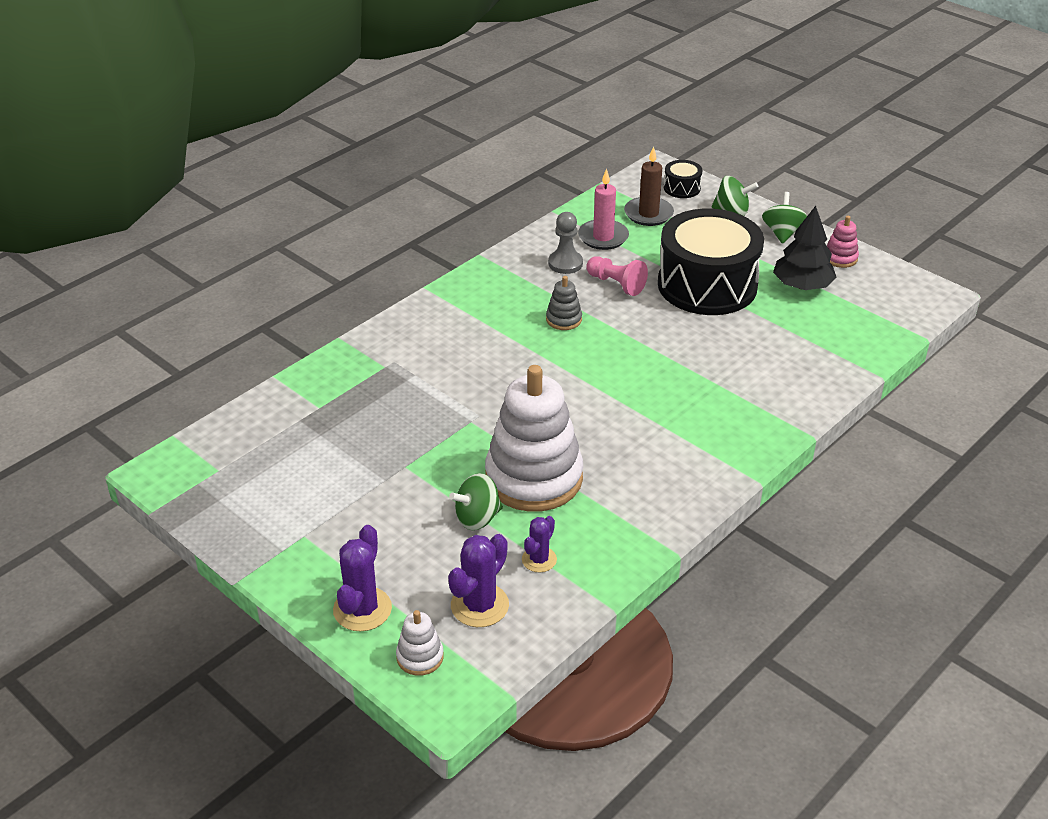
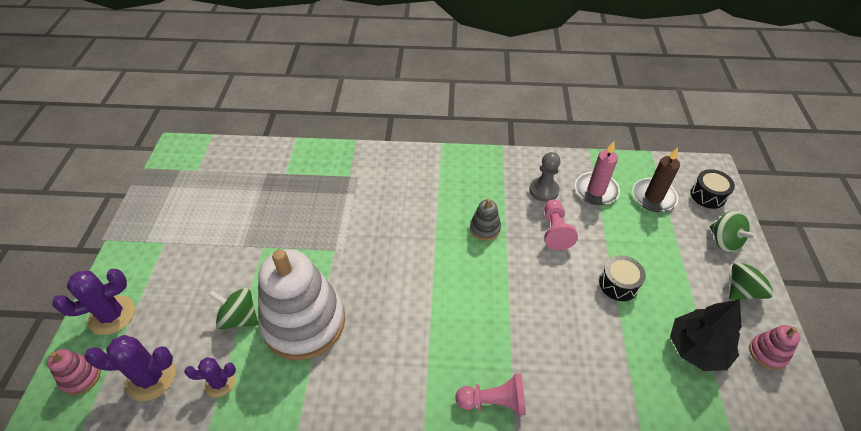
camera: 50 degrees right, 10 degrees up
white stacking toy [396,610,444,676] -> pink stacking toy [47,349,101,395]
black drum [658,209,764,315] -> black drum [599,255,646,301], size x0.41
none -> pink pawn [455,373,526,415]

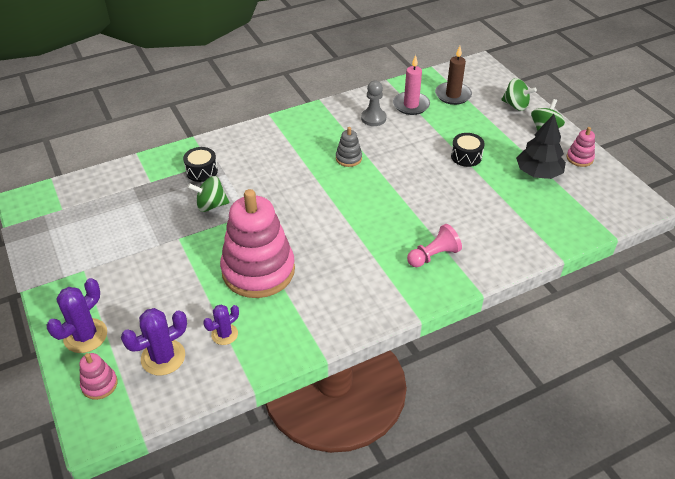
camera: 30 degrees left, 5 degrees down
green spinning top [209,288,258,329] -> green spinning top moved to [188,176,229,212]
white stacking toy [258,249,345,360] -> pink stacking toy [220,189,295,298]
pink pawn [544,199,578,250] -> none
black drum [690,169,735,209] -> black drum moved to [183,147,218,182]

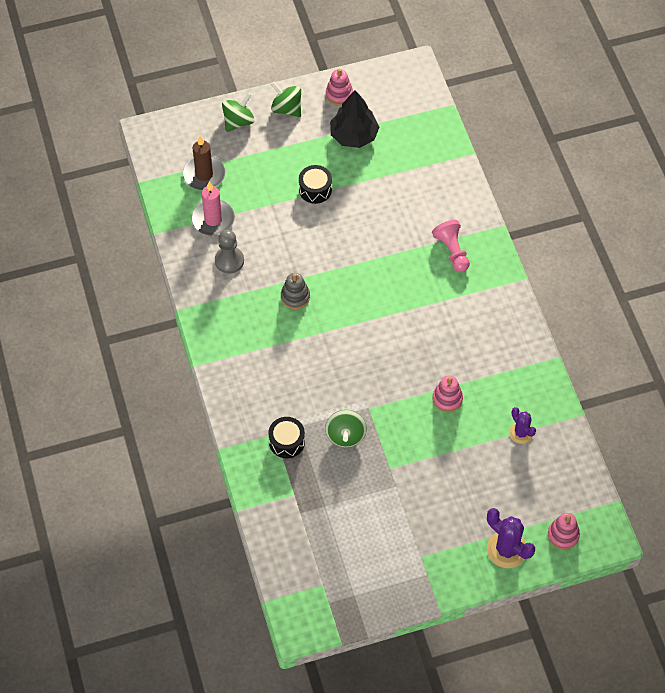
camera: 80 degrees left, 15 degrees up
purple cactus [121,308,187,375] -> none
pink stacking toy [220,189,295,298] -> pink stacking toy [432,376,463,412], size x0.42

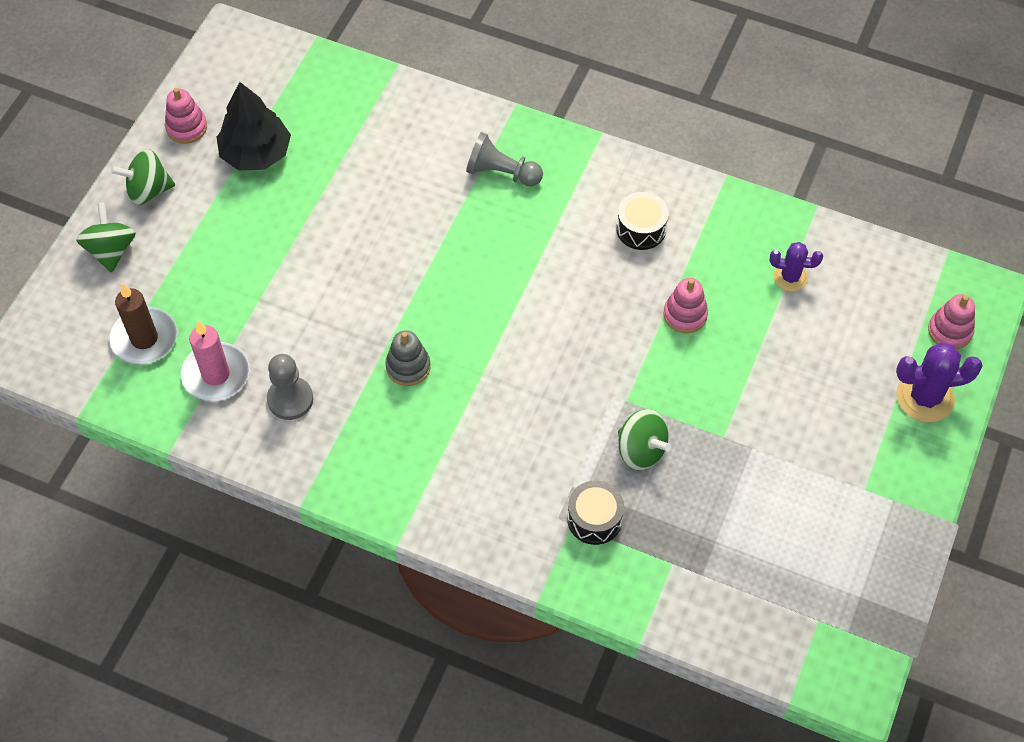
camera: 50 degrees left, 0 degrees up
black drum [299,165,332,204] -> black drum moved to [616,192,669,250]
pink pawn [432,220,470,272] -> grey pawn [466,132,543,187]

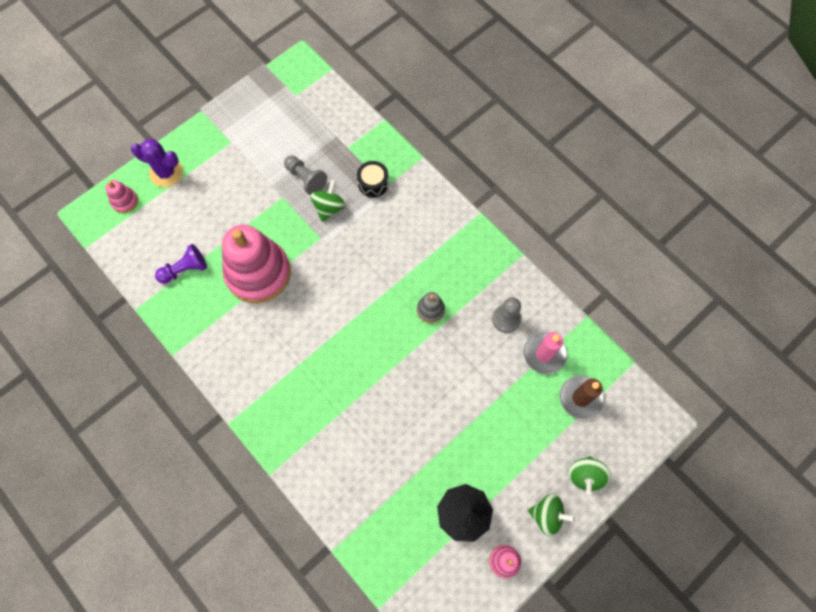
camera: 155 degrees left, 10 degrees up
grey pawn [466,132,543,187] -> grey pawn moved to [284,155,327,195]
black drum [616,192,669,250] -> none
green spinning top [618,409,671,470] -> green spinning top turned 45 degrees clockwise [310,180,346,222]
pink stacking toy [663,278,708,333] -> pink stacking toy [222,225,291,303], size x2.37
purple cactus [770,242,823,292] -> purple pawn [155,244,207,284]

